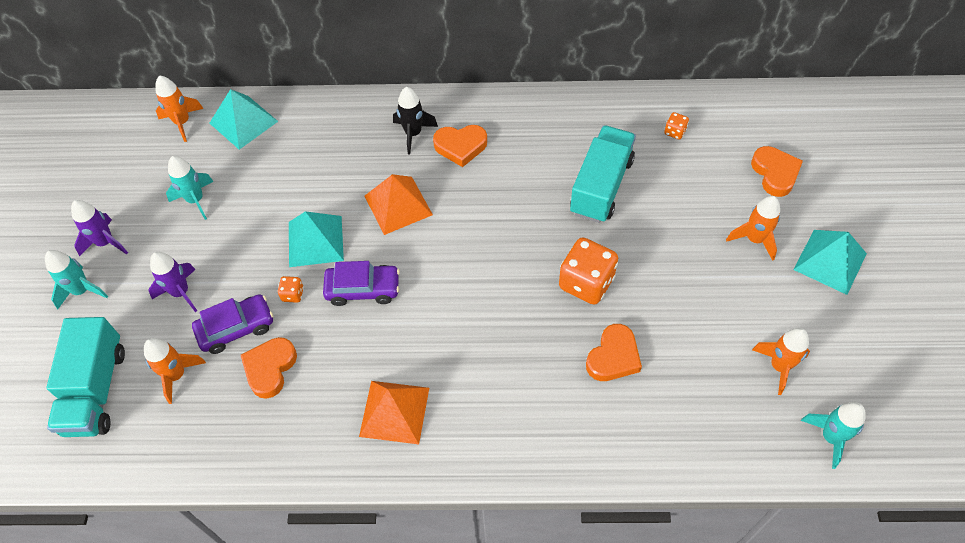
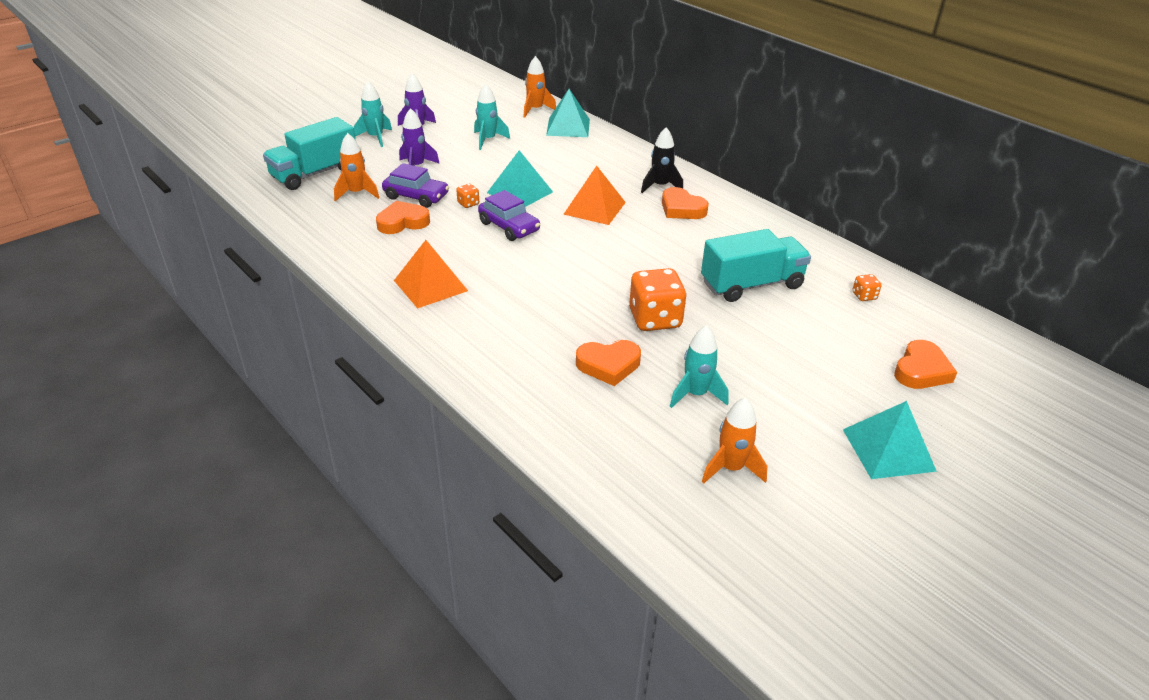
camera: 45 degrees right, 20 degrees down
orange rocket [726,196,780,261] -> none
turquoise rocket [801,402,866,469] -> turquoise rocket moved to [670,325,729,408]

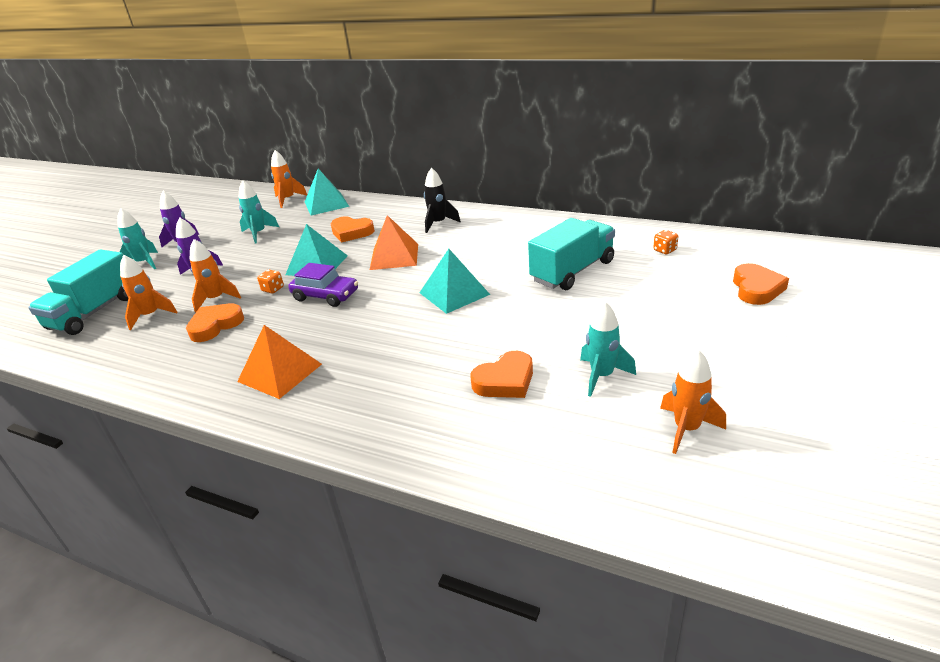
camera: 20 degrees left, 5 degrees down
purple car [382,163,449,208] -> orange rocket [190,239,241,312]
orange dice [629,268,687,331] -> none
orange heart [662,187,709,219] -> orange heart moved to [331,216,375,243]
turquoise pyramid [843,401,937,479] -> turquoise pyramid moved to [419,249,490,314]

